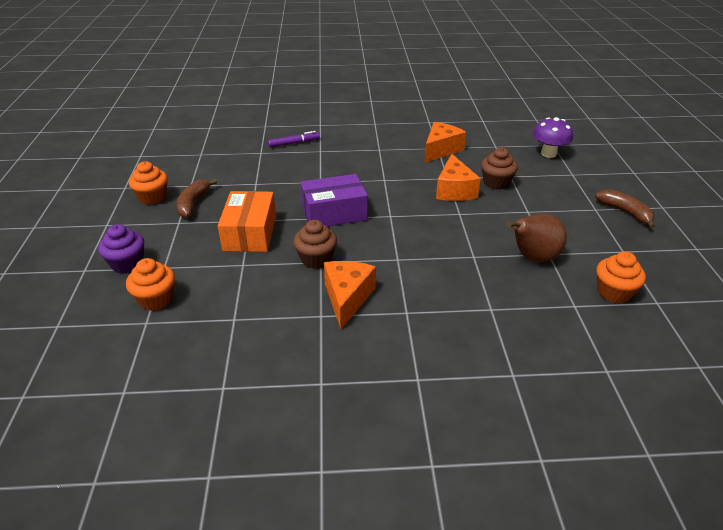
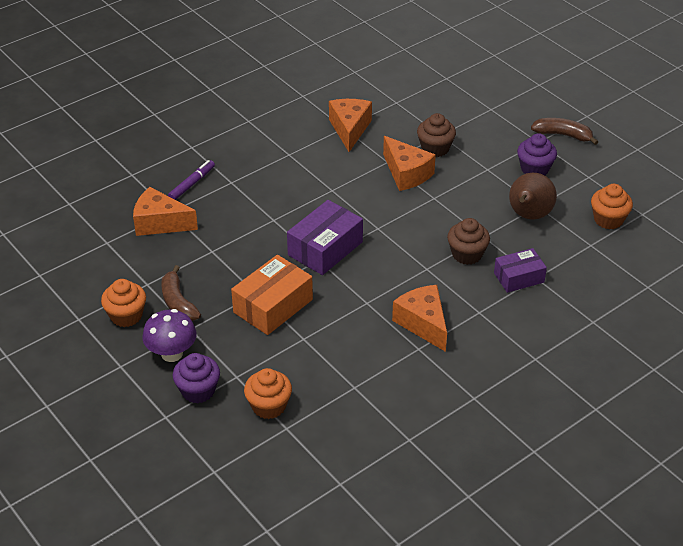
camera: 35 degrees left, 5 degrees up
orange box [218,191,276,252] -> orange box turned 75 degrees clockwise [231,255,313,335]
brown cupcake [293,220,337,269] -> brown cupcake moved to [447,218,490,265]
purple mushroom [533,117,573,158] -> purple mushroom moved to [143,309,197,362]
none -> orange cheese [133,187,198,236]
none -> purple box [494,248,547,293]
none -> purple cupcake [517,133,557,175]

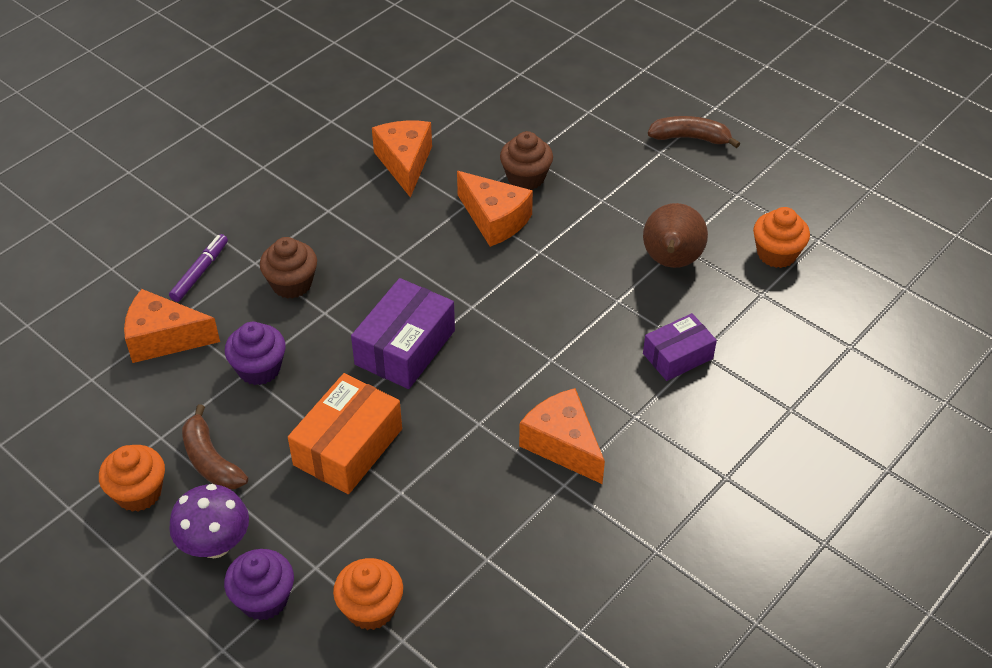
camera: 10 degrees left, 5 degrees up
brown cupcake [447,218,490,265] -> brown cupcake moved to [260,237,317,299]
purple cupcake [517,133,557,175] -> purple cupcake moved to [225,322,286,385]

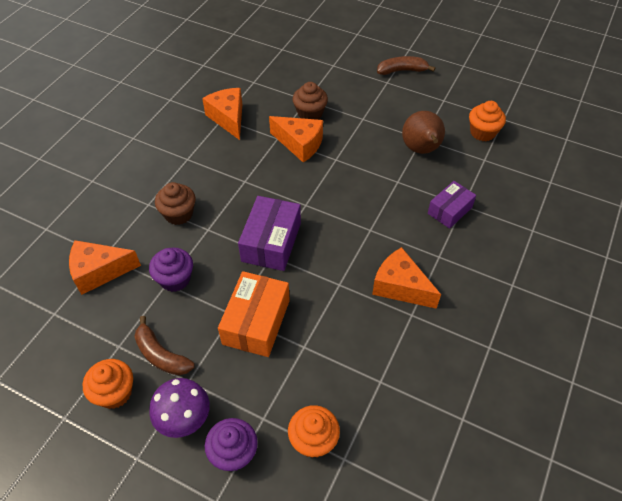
camera: 15 degrees left, 5 degrees up
purple marker [169,234,228,302] -> none

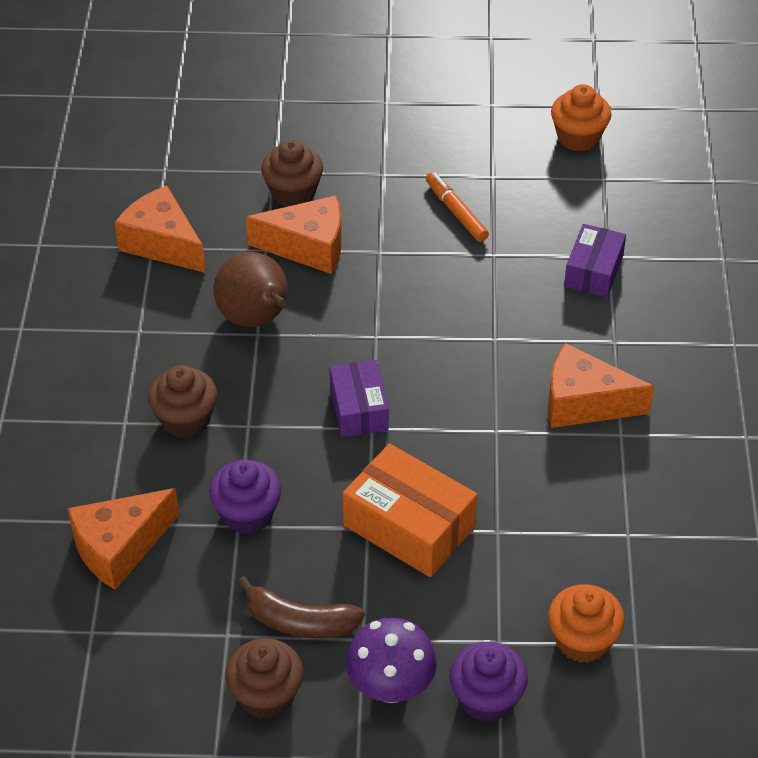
camera: 25 degrees left, 5 degrees down
orange cupcake [83,359,133,409] -> brown cupcake [225,639,304,719]
orange box [218,271,290,357] -> orange box turned 45 degrees counterclockwise [343,443,478,577]
purple box [238,196,301,271] -> purple box [329,360,389,437], size x0.65
brown banana [377,56,435,75] -> none
brown pear [402,111,445,154] -> brown pear moved to [214,252,288,327]
none -> orange marker [426,172,489,242]

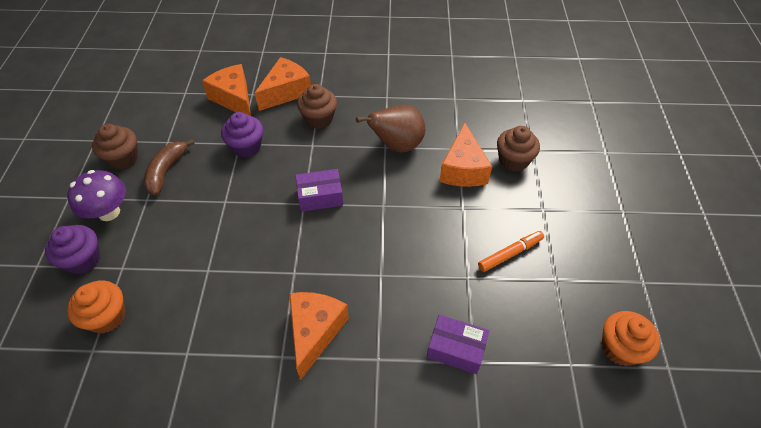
camera: 90 degrees right, 5 degrees up
orange cheese [115,186,206,273] -> orange cheese moved to [255,57,311,111]
orange box [343,443,478,577] -> none

